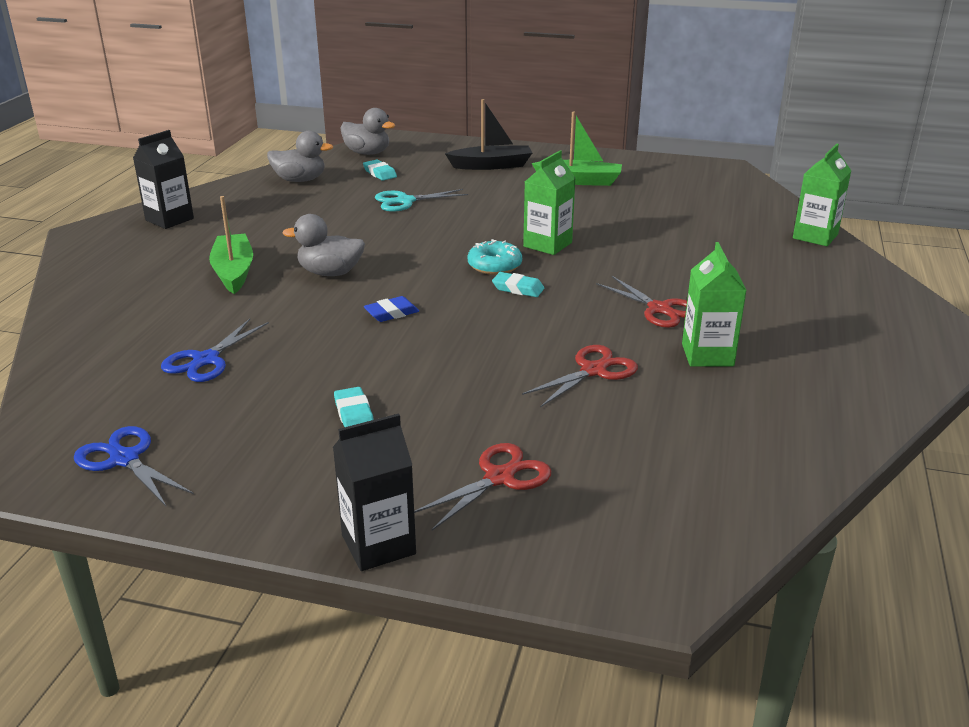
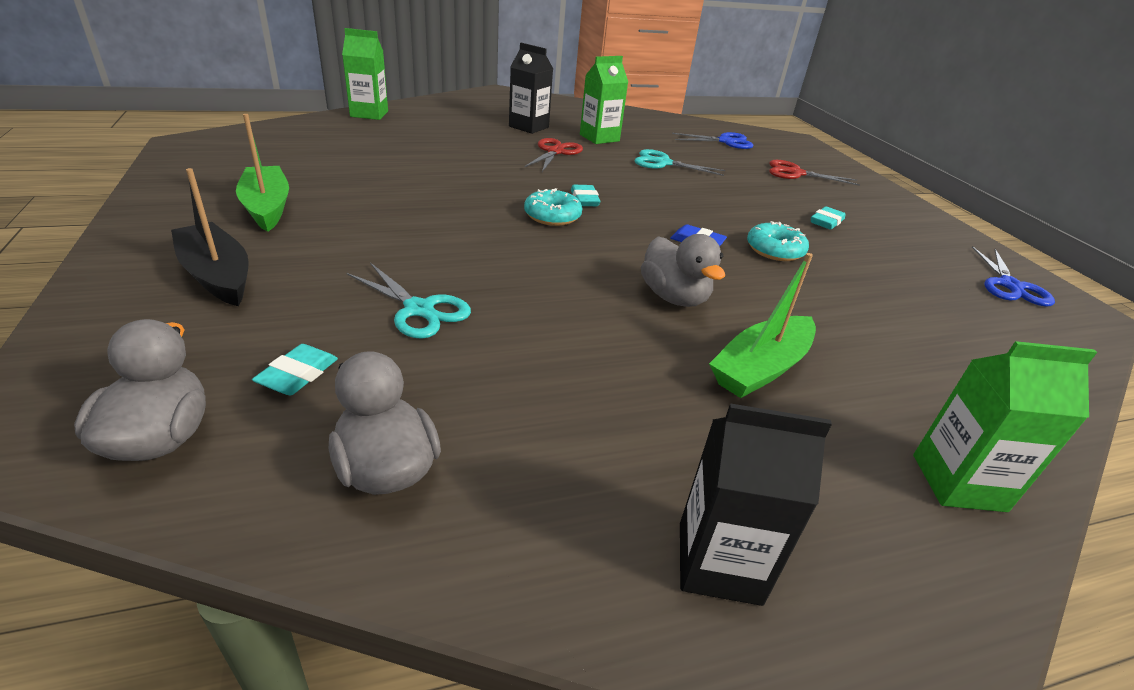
camera: 125 degrees left, 5 degrees up
blue scissors [161,319,269,382] -> blue scissors moved to [672,132,754,149]
black carton [333,413,416,571] -> black carton moved to [509,43,553,134]
red scissors [522,345,638,407] -> turquoise scissors [634,149,725,176]
green carton [523,151,575,255] -> green carton moved to [913,341,1097,512]
none -> turquoise donut [747,221,809,261]

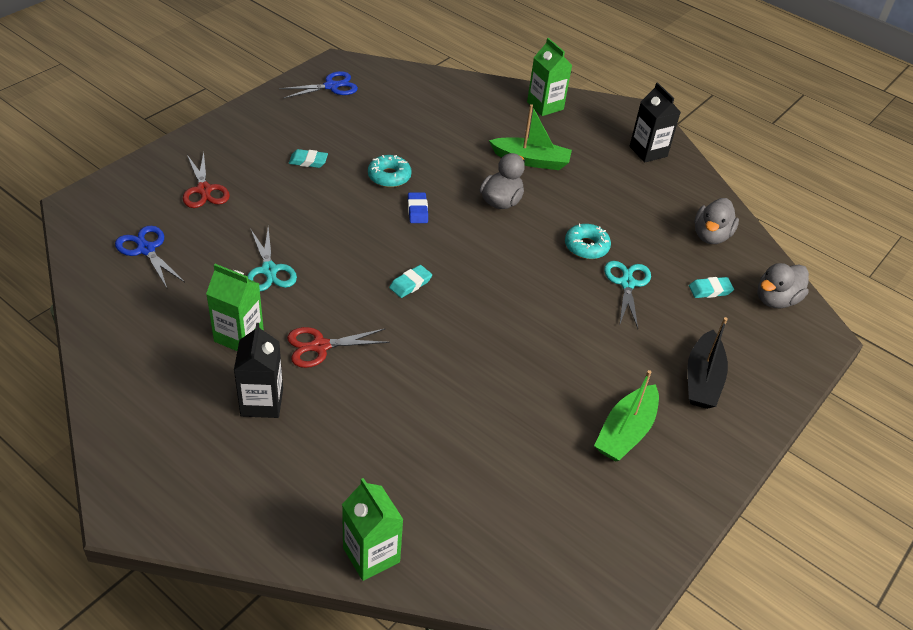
camera: 125 degrees left, 10 degrees up
turquoise donut [524,188,583,226] -> turquoise donut moved to [565,224,611,259]

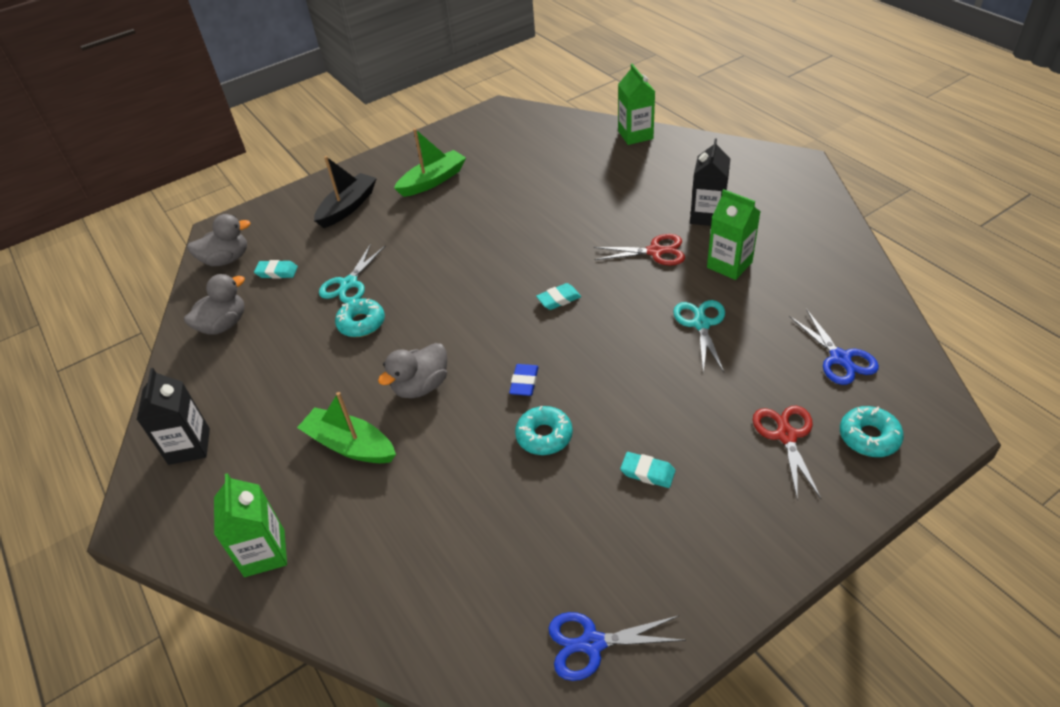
camera: 155 degrees left, 0 degrees up
none -> turquoise donut [840,406,904,457]

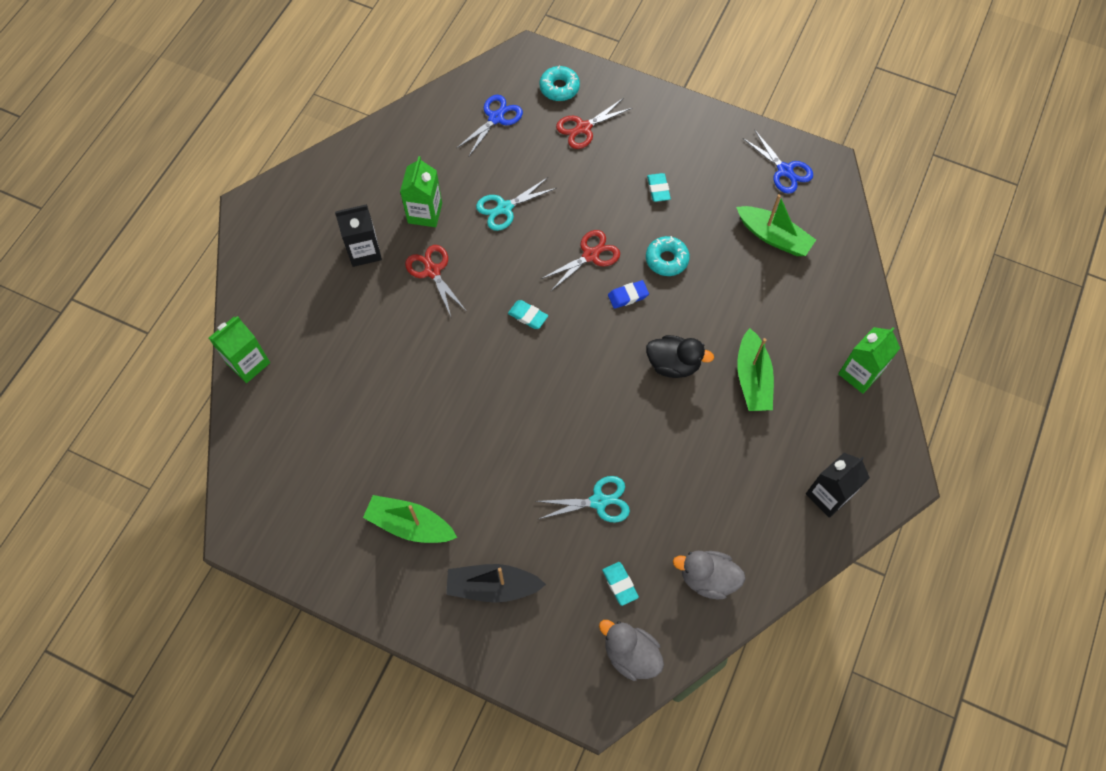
camera: 125 degrees left, 20 degrees up
turquoise donut [335,298,385,337] -> none
grey duck [378,343,447,398] -> black duck [646,335,714,378]
none -> red scissors [541,230,620,291]
none -> green boat [736,194,816,256]

